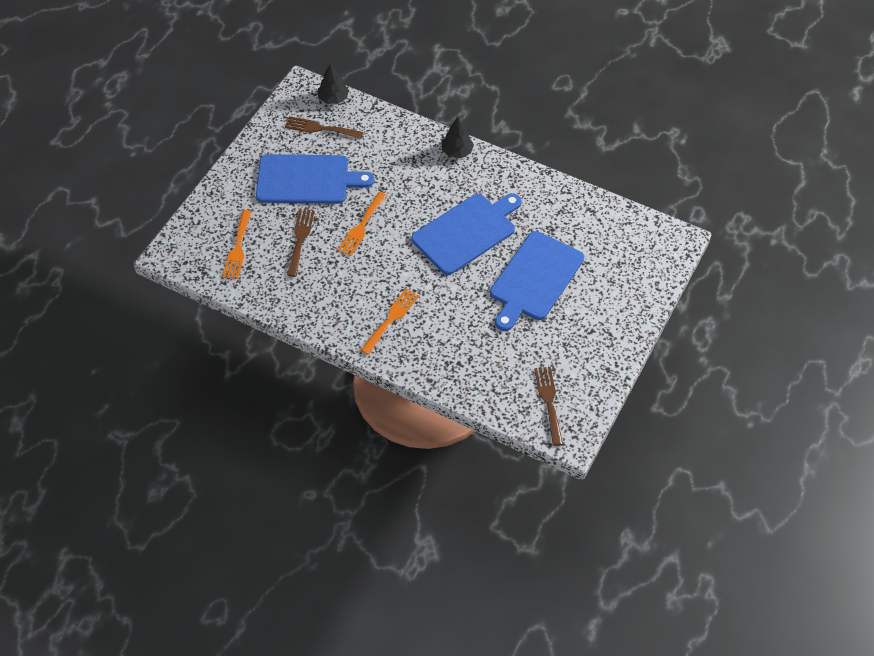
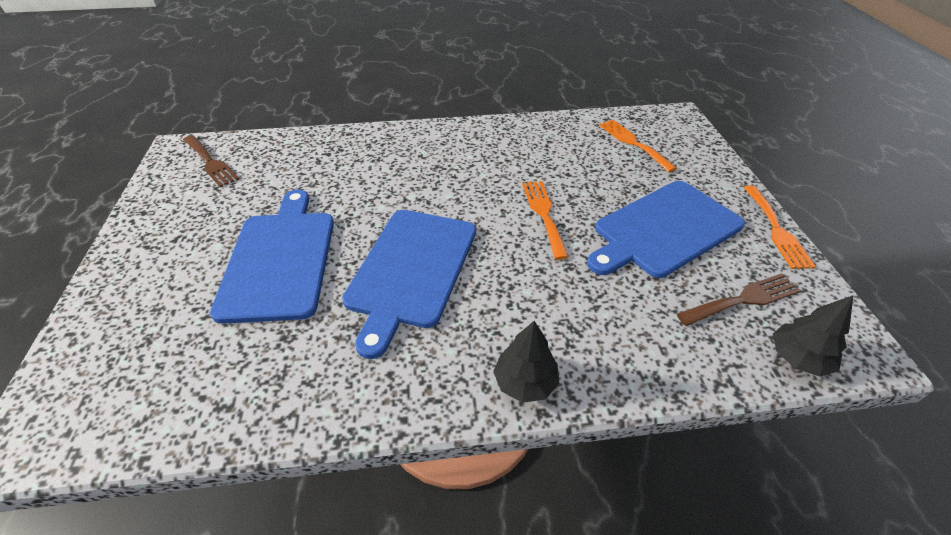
camera: 145 degrees right, 10 degrees down
brown fork [287,209,315,277] -> none
orange fork [361,288,419,355] -> orange fork moved to [744,185,816,269]

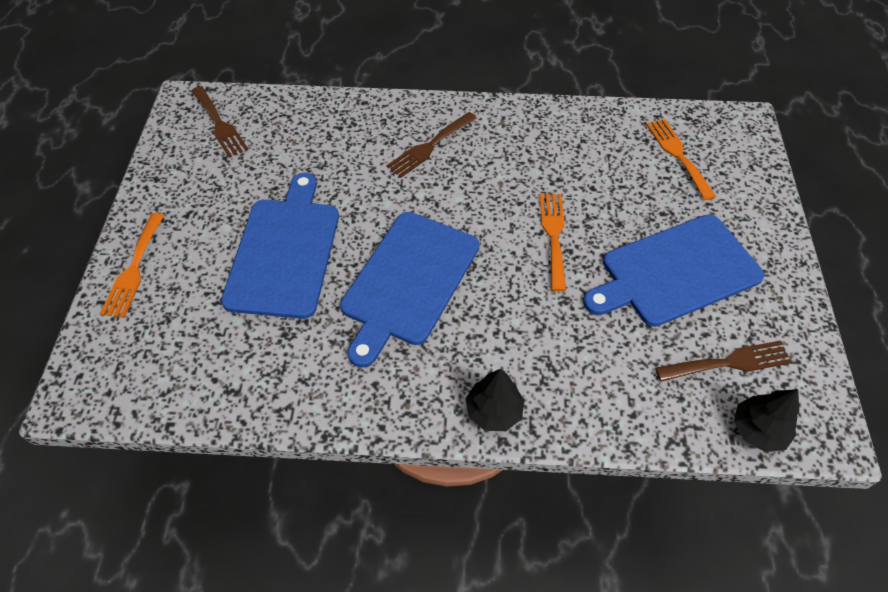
camera: 10 degrees right, 10 degrees up
orange fork [744,185,816,269] -> orange fork moved to [100,213,165,318]
none -> brown fork [386,112,477,178]

